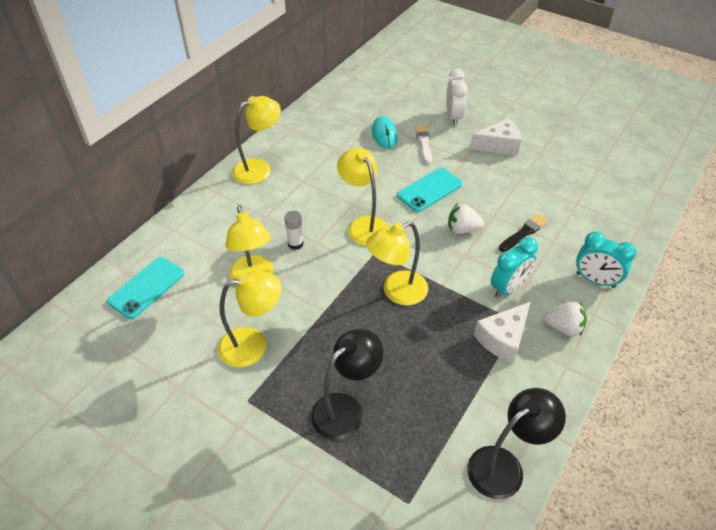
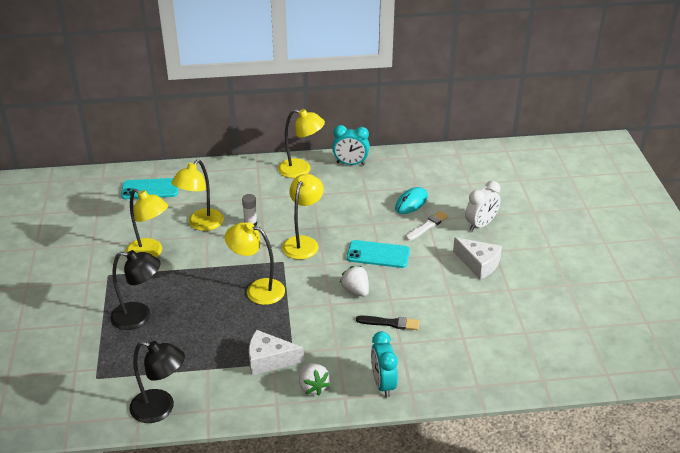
camera: 50 degrees right, 10 degrees down
turquoise clock [491,237,538,298] -> turquoise clock moved to [332,125,370,165]

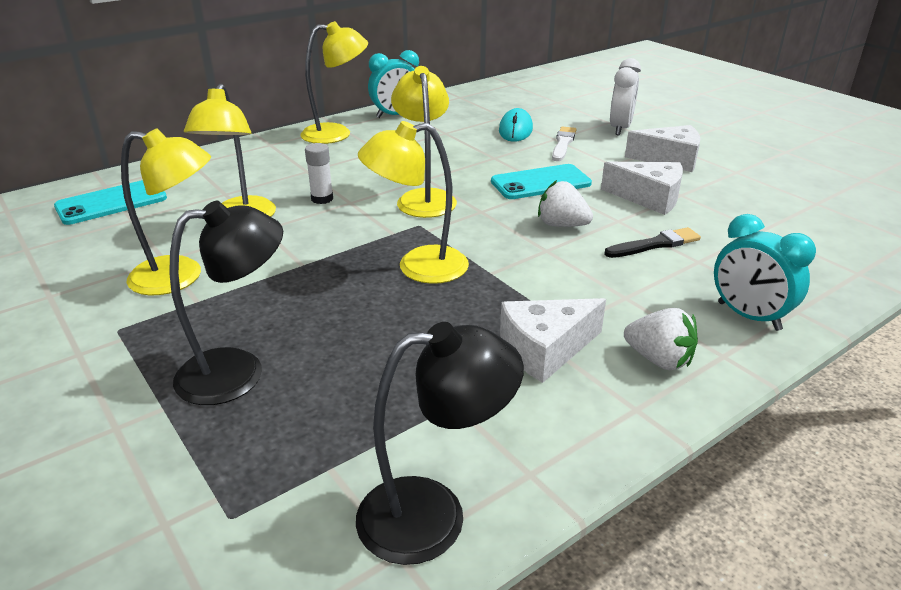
camera: 30 degrees left, 5 degrees down
none -> white cheese [601,162,683,215]

